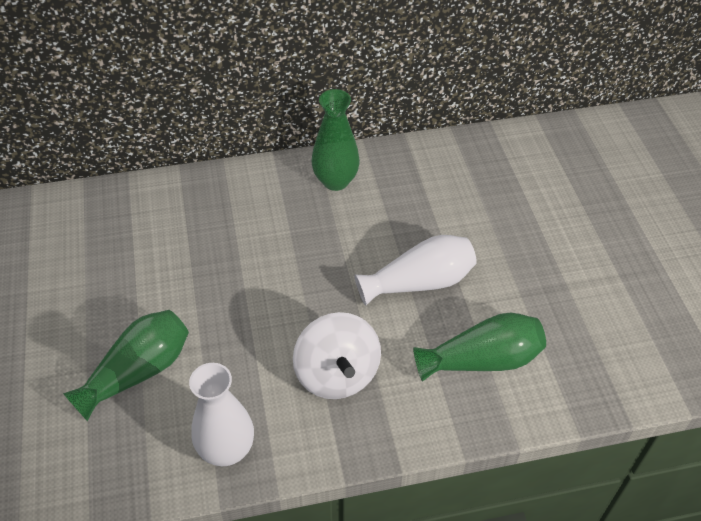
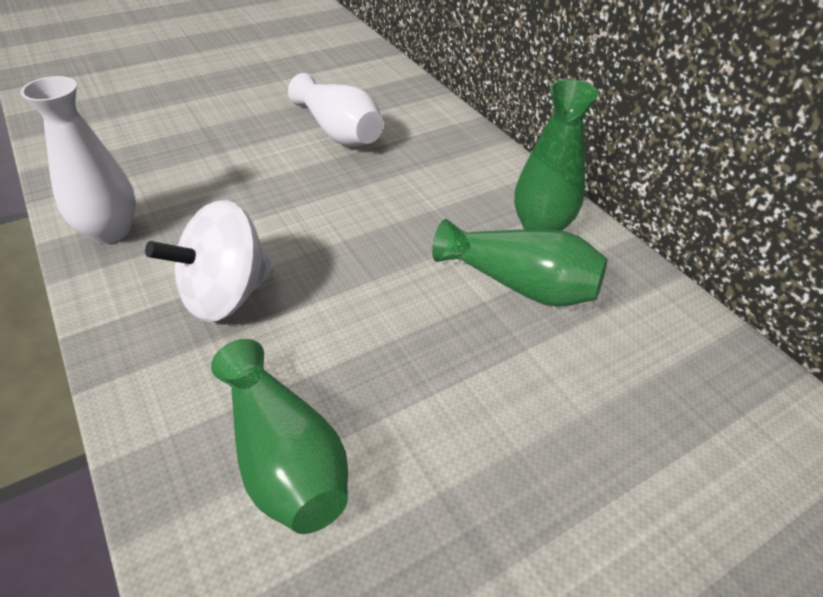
camera: 70 degrees right, 5 degrees down
green vase [63,310,189,421] -> green vase moved to [432,219,607,307]
white vase [354,235,477,306] -> white vase moved to [288,73,383,147]

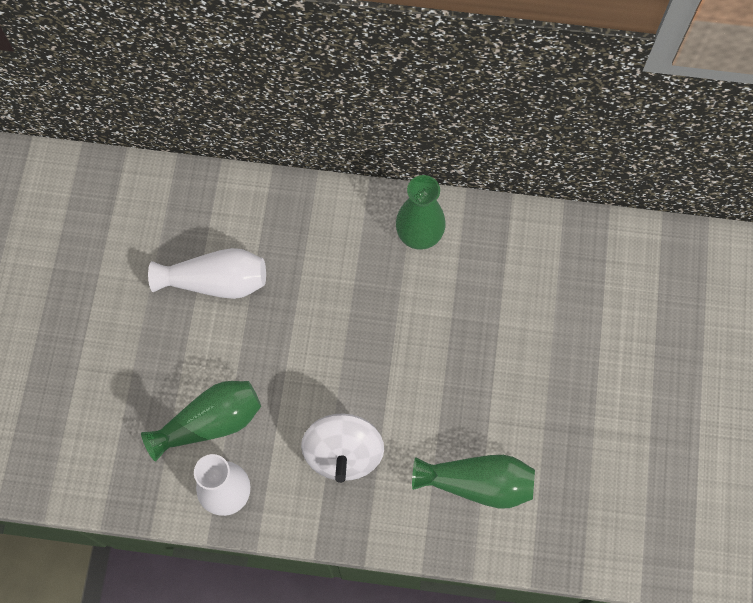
camera: 50 degrees left, 25 degrees up
green vase [432,219,607,307] -> green vase moved to [141,381,261,462]

